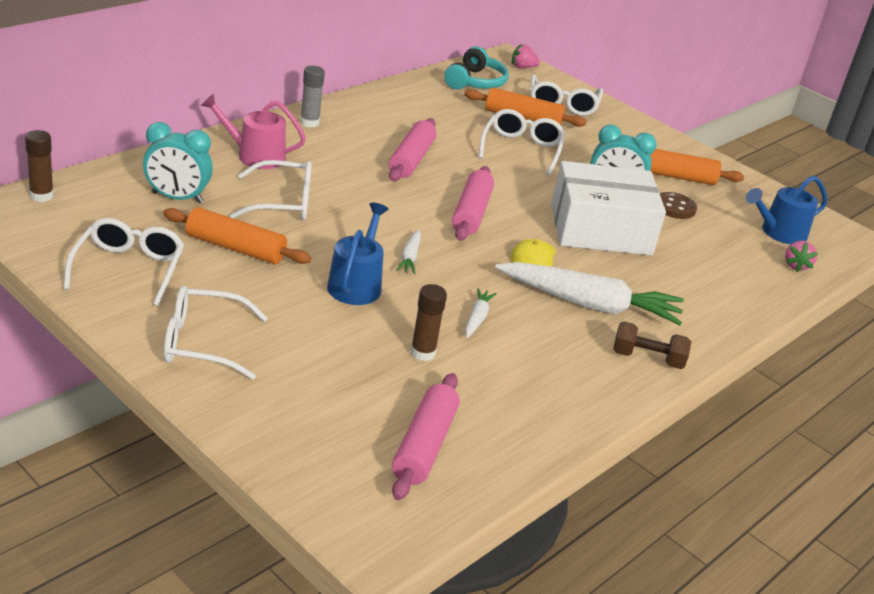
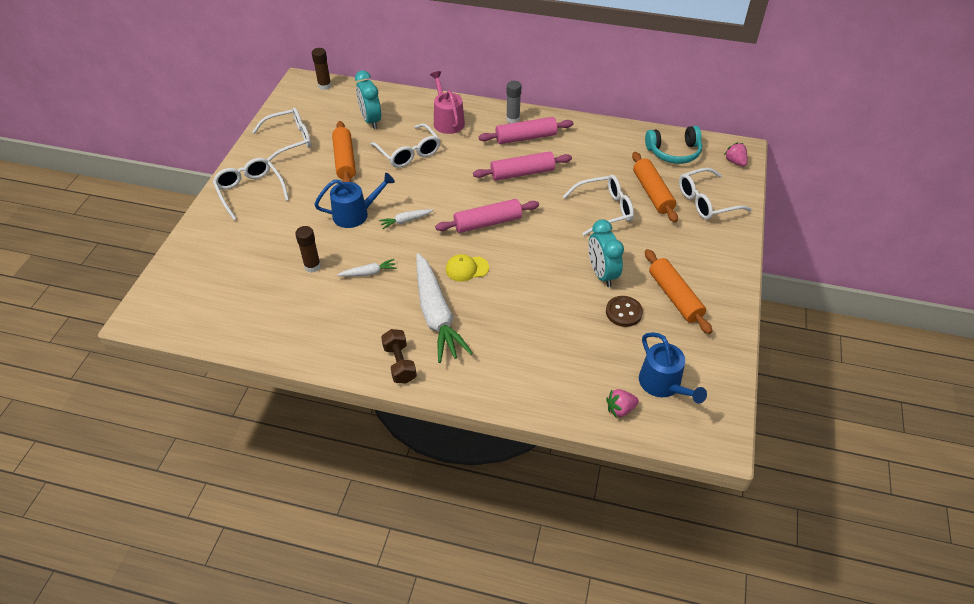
camera: 65 degrees right, 15 degrees up
pink rolling pin [392,373,460,500] -> pink rolling pin moved to [479,117,573,144]
white box [551,161,666,256] -> none
blue watering can [746,175,827,244] -> blue watering can turned 150 degrees counterclockwise [639,332,707,404]

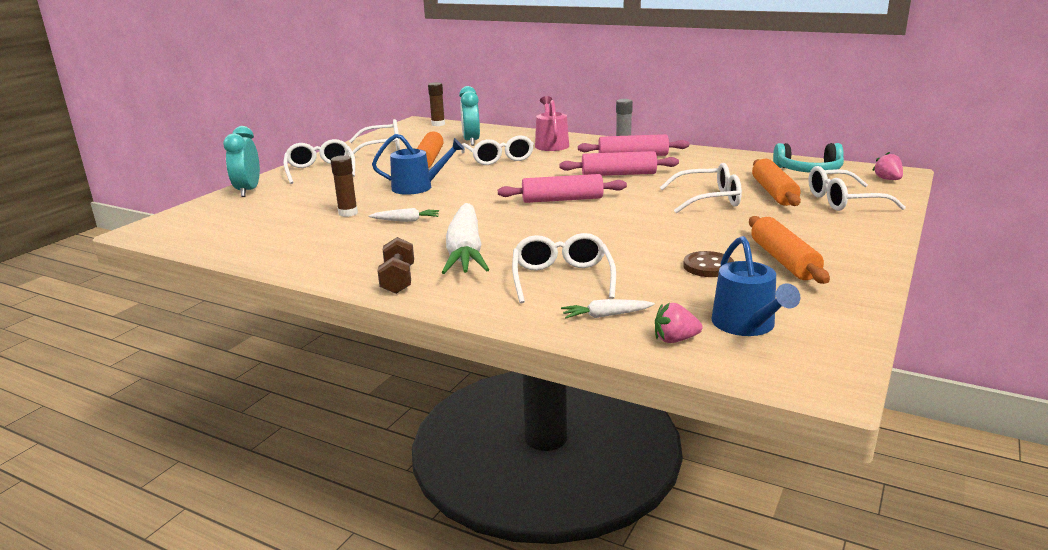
camera: 15 degrees right, 25 degrees down
white carrot [379,209,433,229] -> white carrot moved to [561,299,655,318]
yellow cap [446,254,489,282] -> none
turquoise clock [588,219,624,287] -> turquoise clock moved to [223,126,260,197]
none -> white glasses [512,233,616,303]

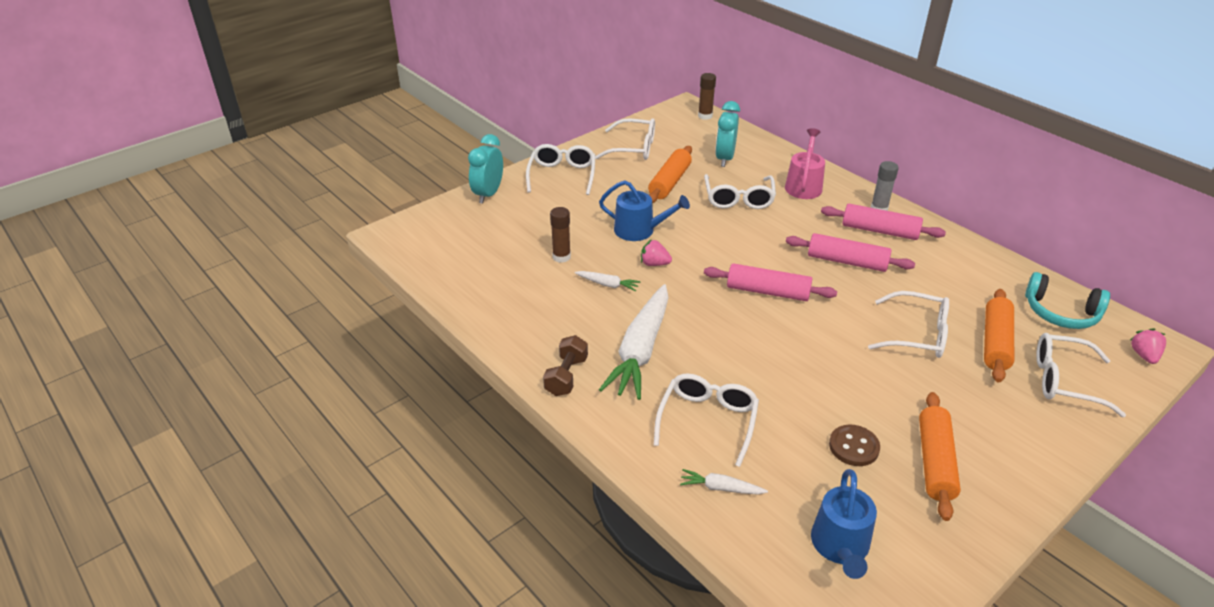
camera: 20 degrees right, 15 degrees up
pink strawberry [655,303,702,343] -> pink strawberry moved to [641,239,672,266]

